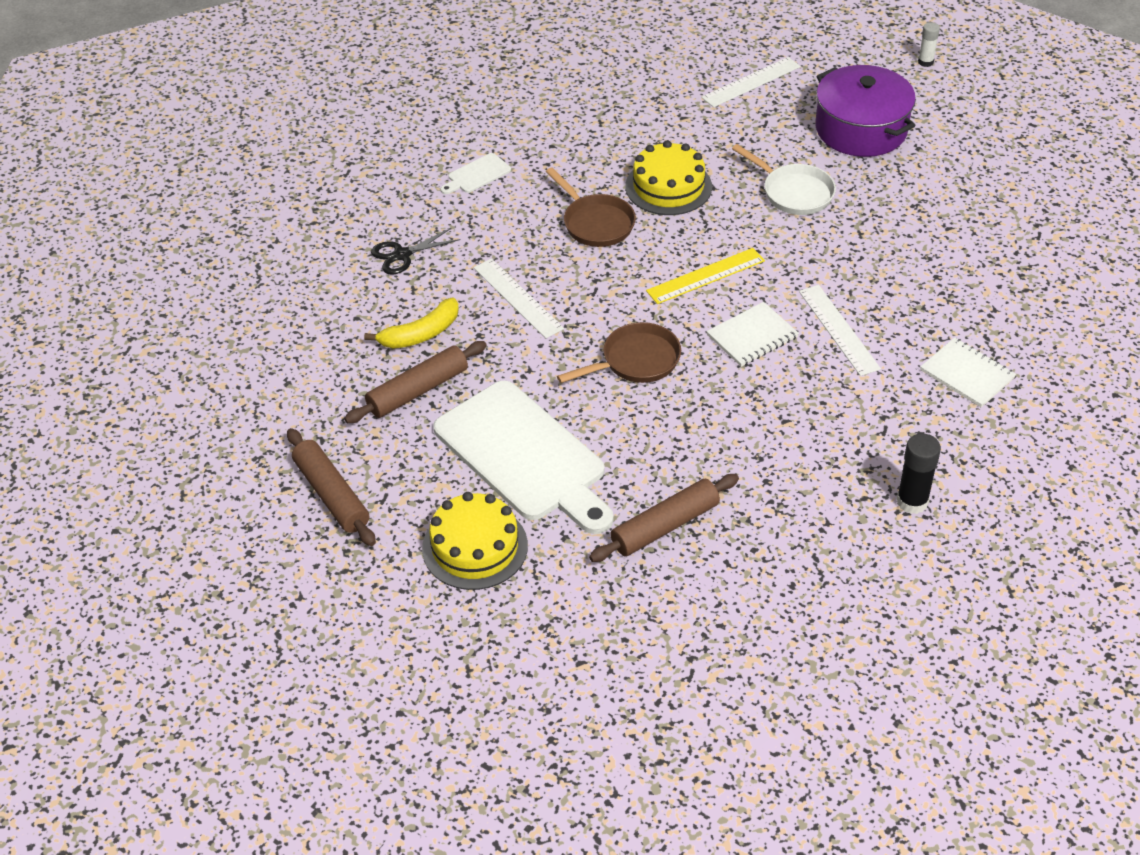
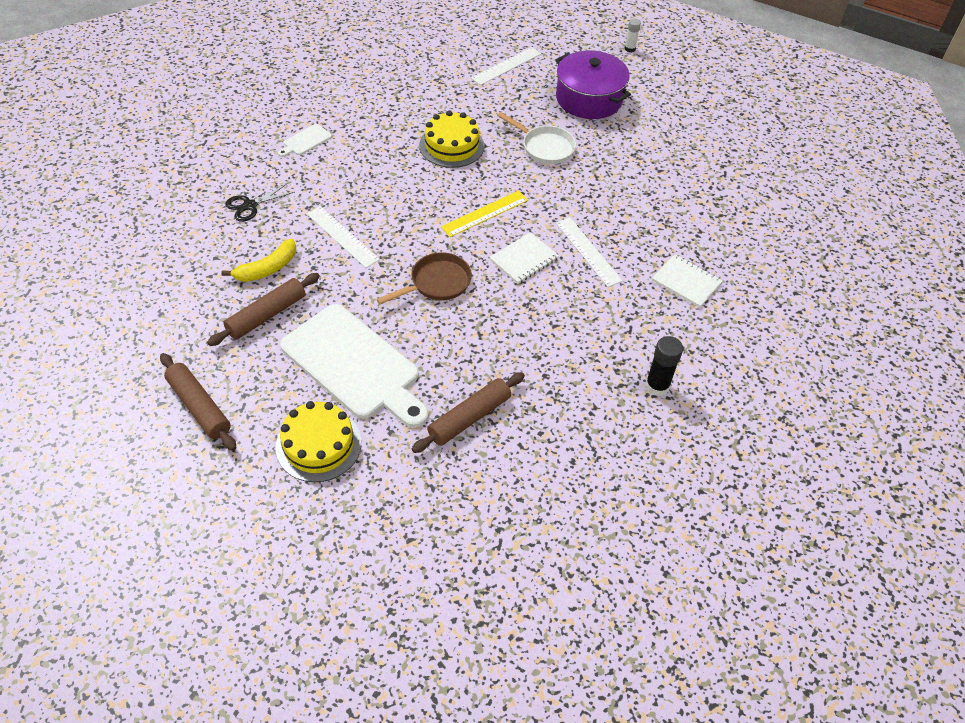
camera: 10 degrees left, 5 degrees up
brown pan [546,167,636,247] -> none

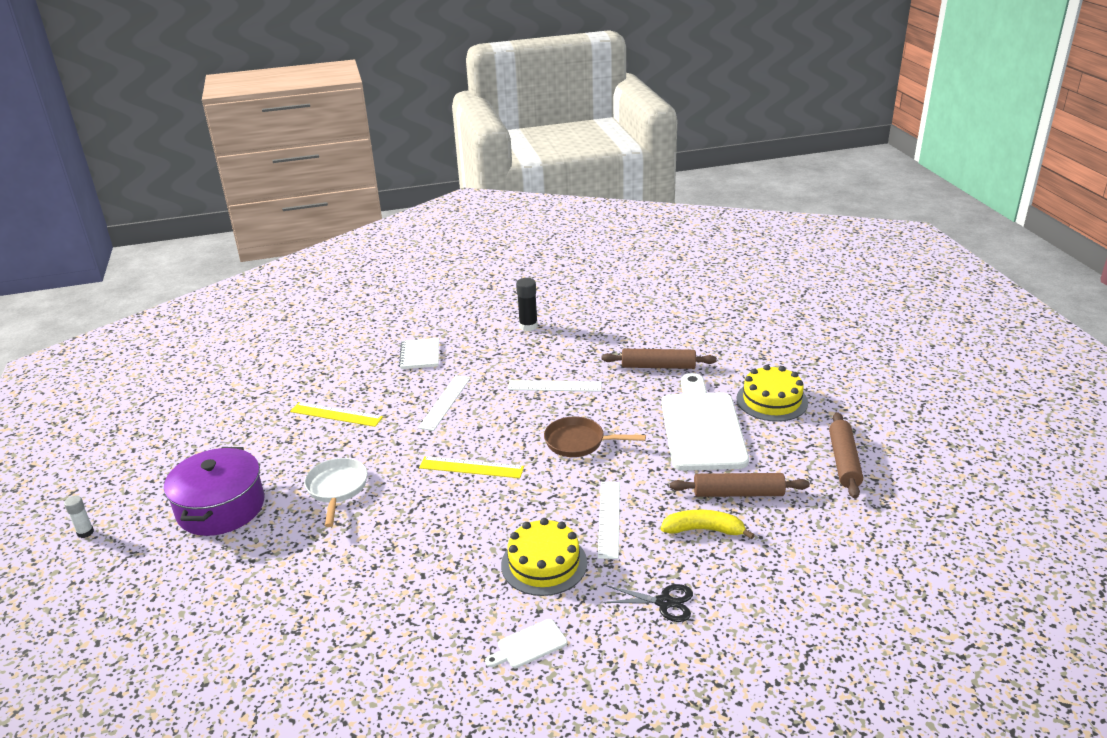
camera: 130 degrees left, 20 degrees down
white cutting board [278,124,332,157] -> white cutting board turned 150 degrees clockwise [485,619,567,668]
yellow cake [419,111,484,168] -> yellow cake moved to [501,518,587,596]
white ruler [471,47,541,85] -> white ruler moved to [508,380,602,392]
white notebook [489,232,559,284] -> none
none -> yellow ruler [290,402,383,427]

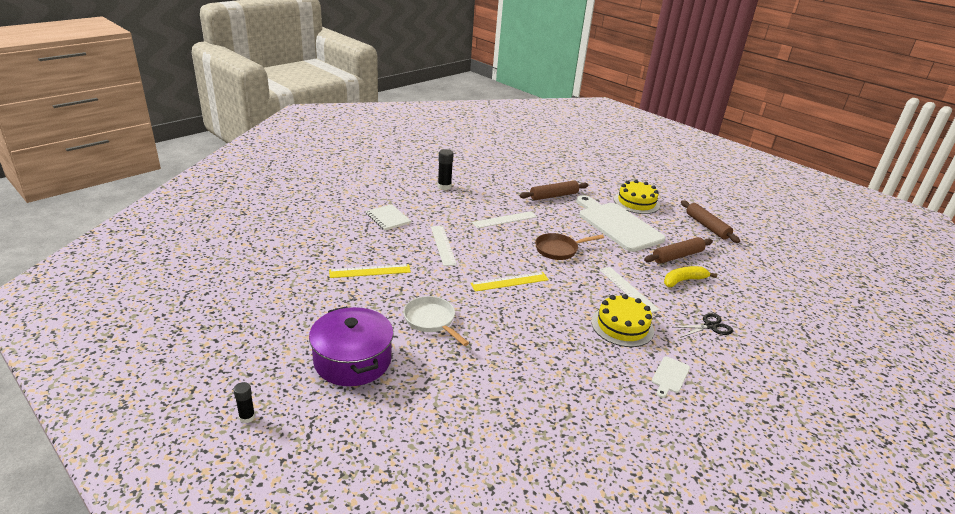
camera: 35 degrees left, 0 degrees up
white glue stick [64,496,94,538] -> black glue stick [234,382,255,423]

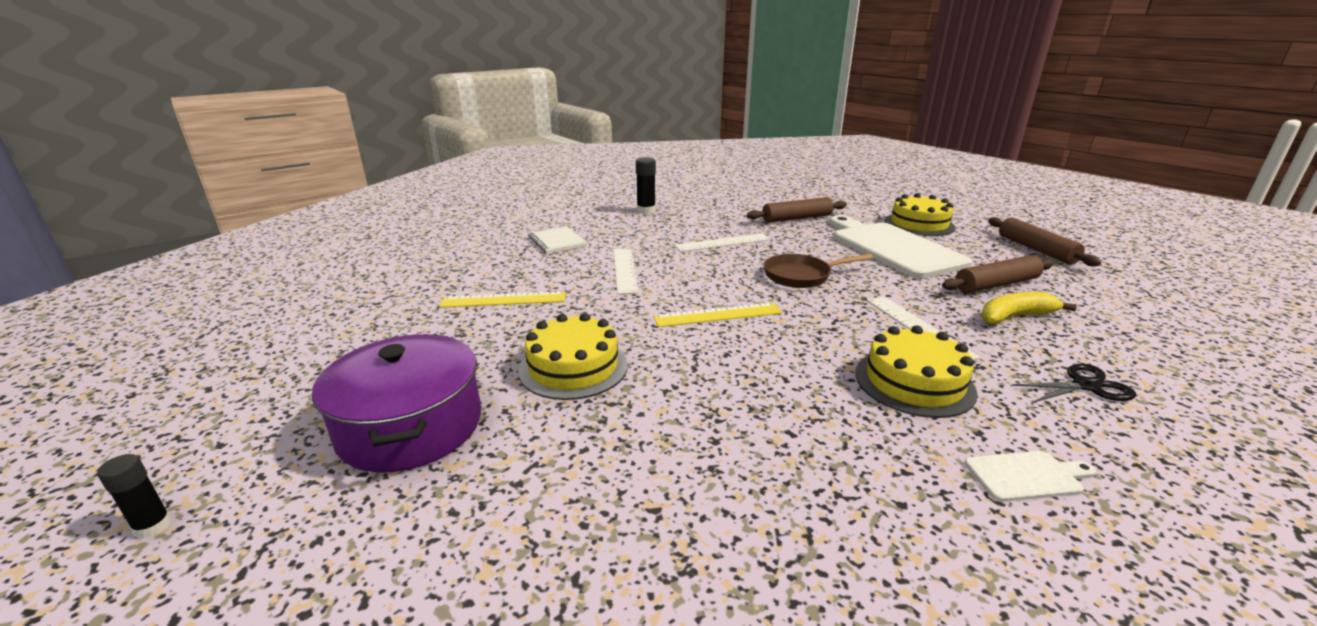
camera: 10 degrees right, 5 degrees down
white pan [403,296,469,346] -> yellow cake [518,313,628,400]
white cutting board [652,356,690,398] -> white cutting board turned 135 degrees counterclockwise [964,451,1096,502]

